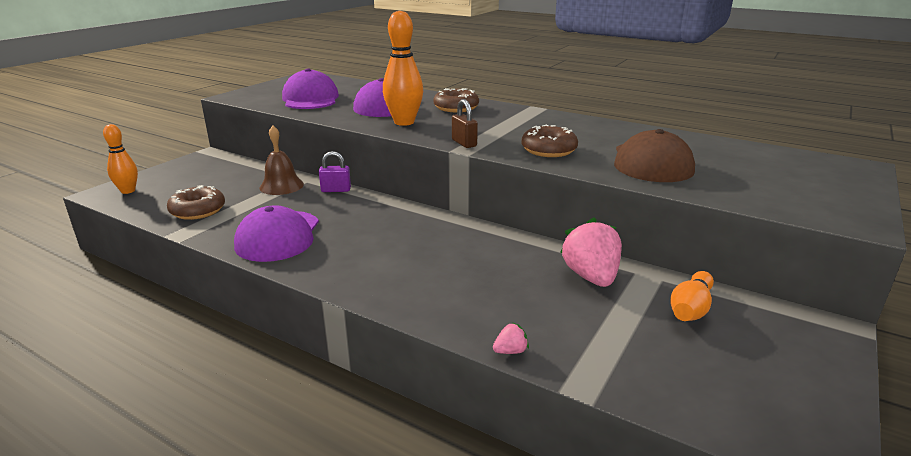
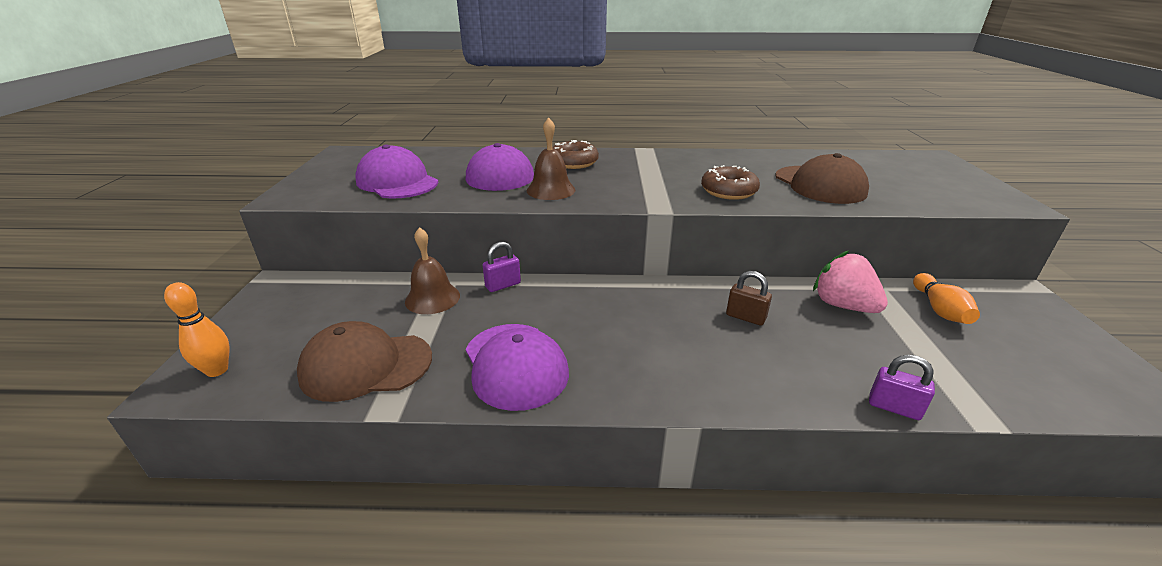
camera: 30 degrees left, 5 degrees up
brown donut [167,185,225,220] -> brown cap [297,321,432,402]
orange bowling pin [383,11,423,126] -> brown bell [527,117,575,200]
brown padlock [452,99,478,148] -> brown padlock moved to [726,271,772,326]
pink strawberry [493,322,529,354] -> purple padlock [869,355,935,420]

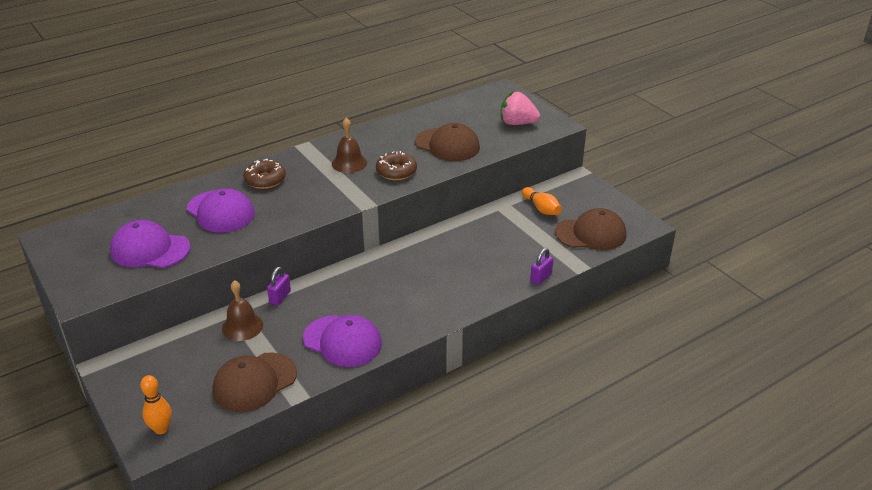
camera: 35 degrees left, 5 degrees up
brown bell [527,117,575,200] -> brown bell moved to [332,118,367,173]
brown padlock [726,271,772,326] -> none
pink strawberry [813,251,888,313] -> pink strawberry moved to [501,91,540,125]
purple padlock [869,355,935,420] -> purple padlock turned 45 degrees counterclockwise [530,248,553,285]
none -> brown cap [555,208,626,250]

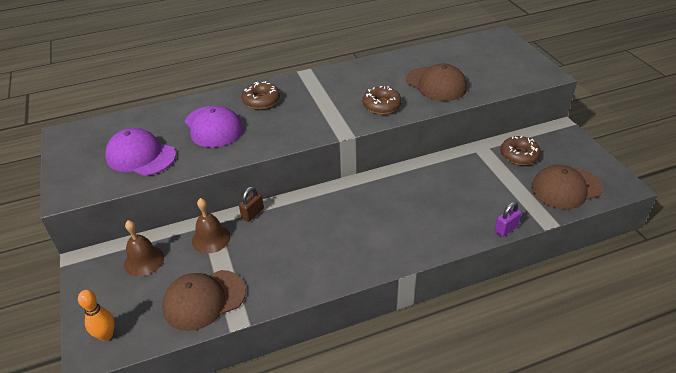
camera: 15 degrees right, 5 degrees up
purple padlock [267,267,291,306] -> brown padlock [239,187,264,222]
purple cap [303,315,382,367] -> none
brown bell [332,118,367,173] -> brown bell moved to [124,220,164,277]
pink strawberry [501,91,540,125] -> none
orange bowling pin [522,187,562,215] -> brown donut [501,136,541,165]
brown cap [555,208,626,250] -> brown cap turned 150 degrees clockwise [531,165,603,209]

